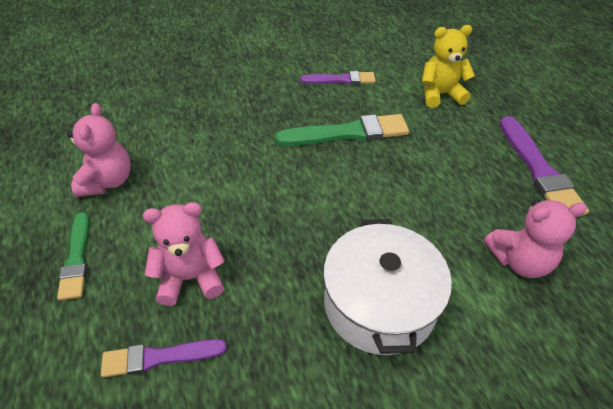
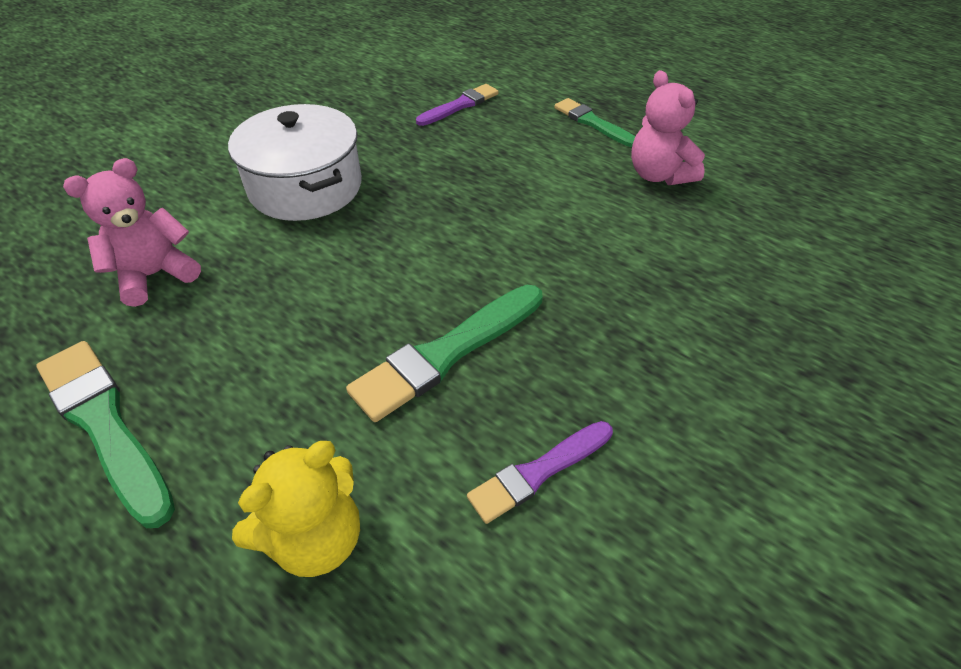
camera: 150 degrees right, 0 degrees up
pink teddy bear [143,202,225,306] -> none
purple brush [500,116,589,216] -> green brush [36,341,175,528]

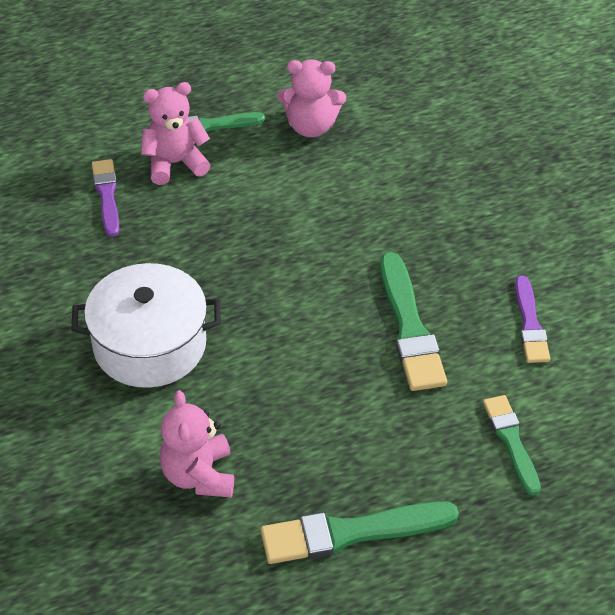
camera: 60 degrees left, 0 degrees up
yellow teddy bear [232,441,360,577] -> green brush [483,395,541,495]
none -> pink teddy bear [141,82,211,185]

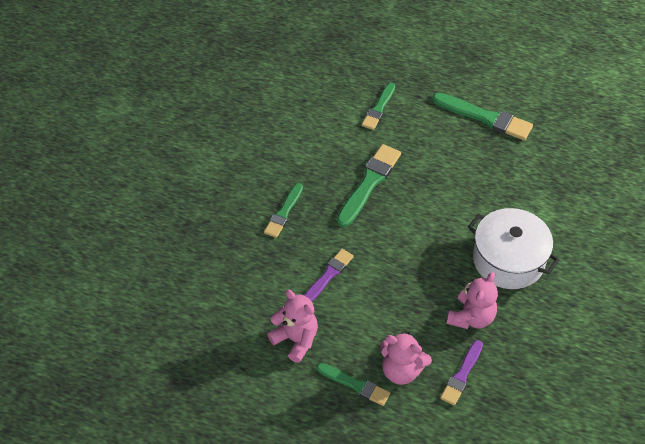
camera: 140 degrees left, 5 degrees up
pink teddy bear [160,390,234,497] -> pink teddy bear moved to [447,272,498,329]
purple brush [515,275,550,363] -> purple brush moved to [304,249,354,302]
none -> green brush [264,183,303,238]

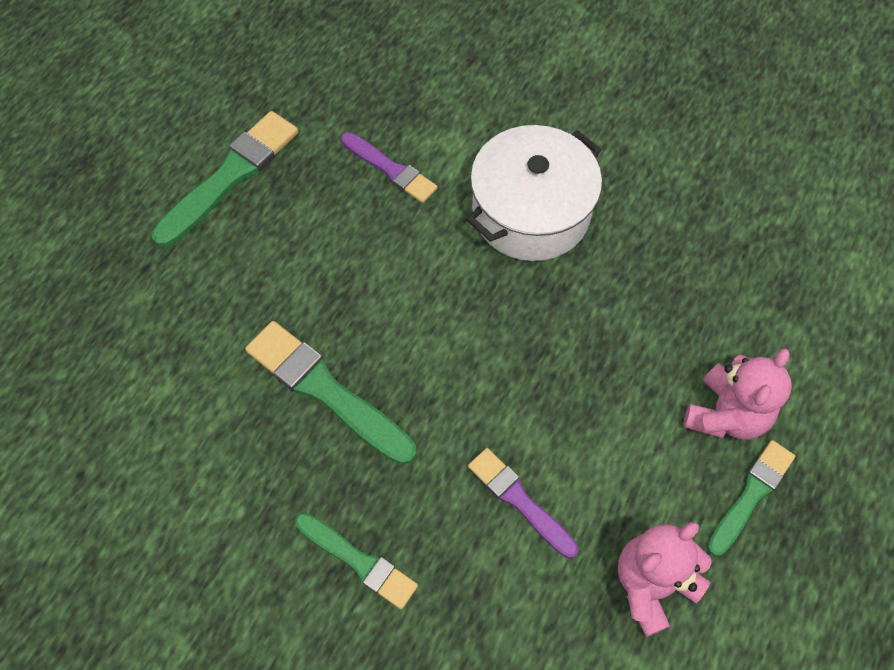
camera: 80 degrees left, 10 degrees up
green brush [362,83,395,130] -> none
purple brush [440,340,483,406] -> purple brush moved to [341,132,438,203]
pink teddy bear [447,272,498,329] -> none

